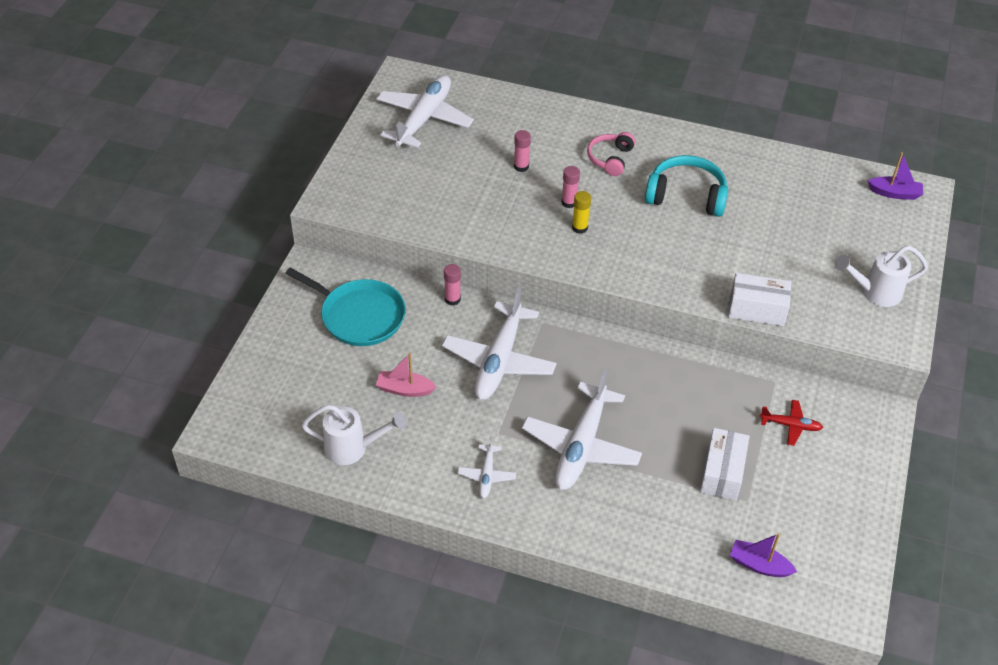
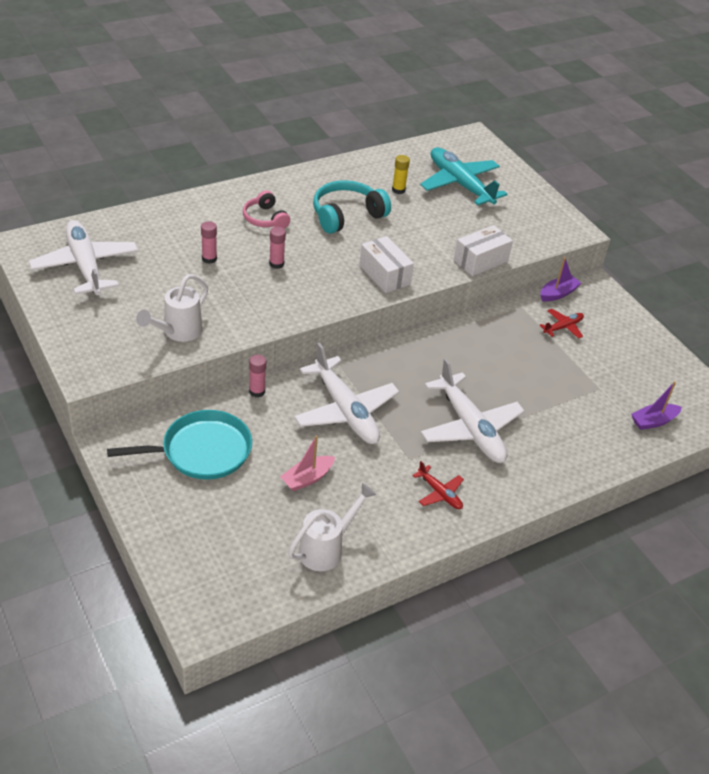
camera: 50 degrees left, 5 degrees down
white plane [457,437,516,499] -> red plane [412,461,464,509]
yellow glue stick [572,191,591,234] -> yellow glue stick moved to [392,155,410,194]
white box [700,428,750,501] -> white box moved to [359,236,414,293]
white watering can [835,245,928,307] -> white watering can moved to [136,274,208,342]
purple boat [868,152,923,200] -> purple boat moved to [540,257,582,301]
none -> turquoise plane [420,147,507,205]

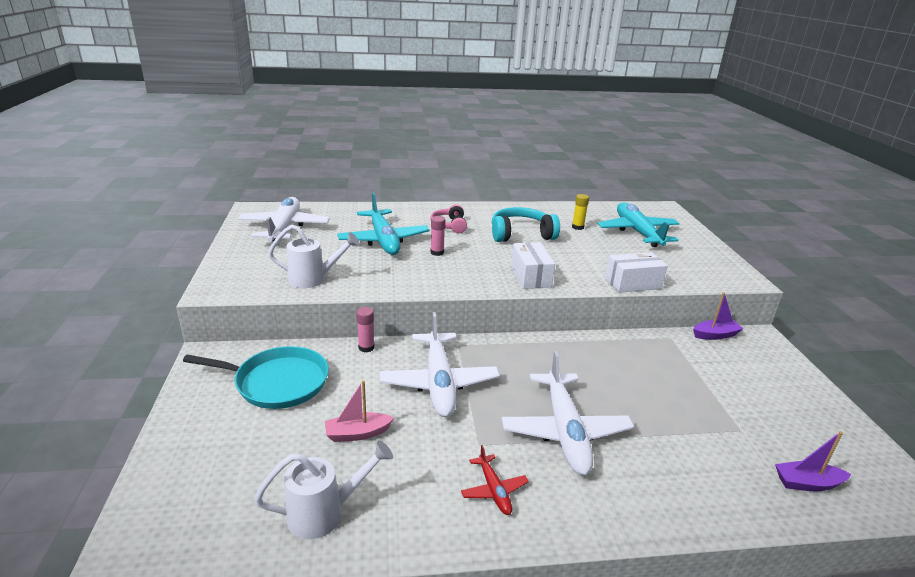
camera: 25 degrees right, 15 degrees down
white watering can [136,274,208,342] -> white watering can turned 150 degrees counterclockwise [268,225,360,288]
pink glue stick [201,221,217,264] -> turquoise plane [337,193,430,255]
red plane [539,309,584,339] -> none

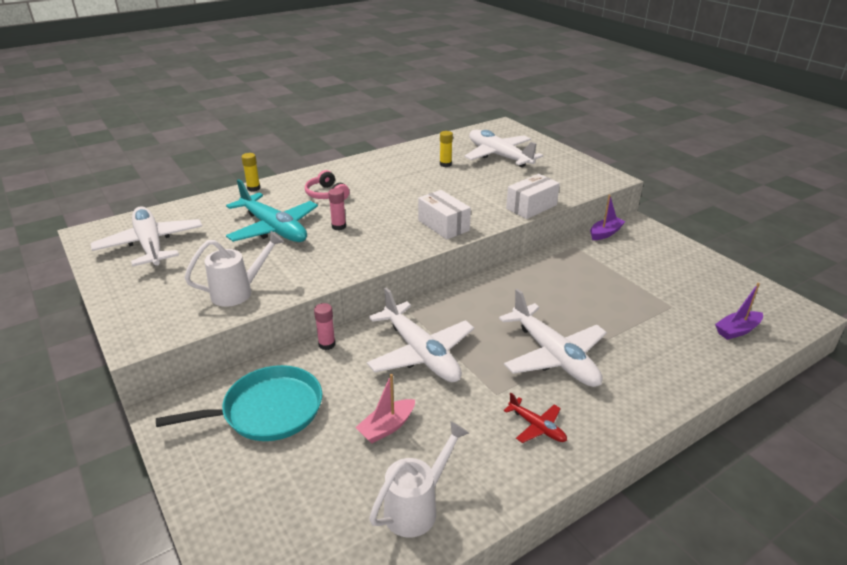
camera: 25 degrees left, 5 degrees up
turquoise headphones [492,207,560,242] -> none
turquoise plane [597,202,680,247] -> white plane [465,130,543,167]
none -> yellow glue stick [242,153,261,192]

